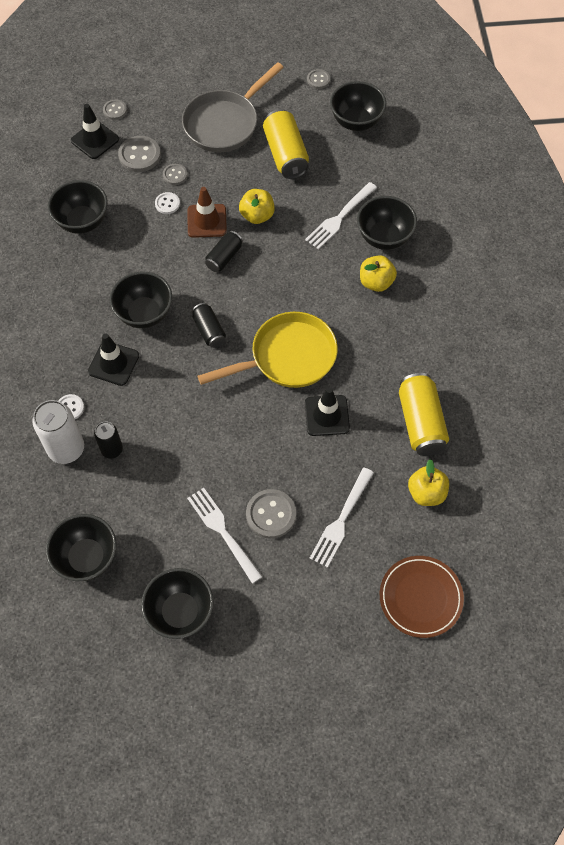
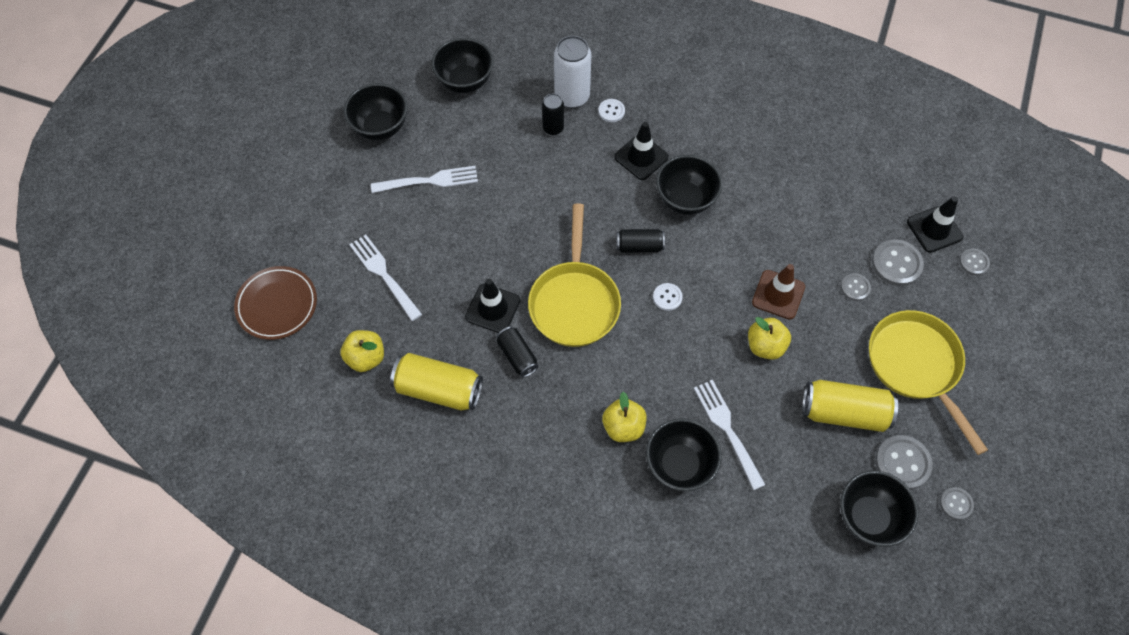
camera: 115 degrees right, 0 degrees up
black bowl [48,180,108,234] -> none
white button [155,192,180,214] -> white button moved to [653,283,683,311]
grey pan [182,62,284,152] -> yellow pan [869,310,988,455]
black can [205,231,243,272] -> black can moved to [497,327,539,377]
grey button [246,489,296,539] -> grey button moved to [875,435,933,490]

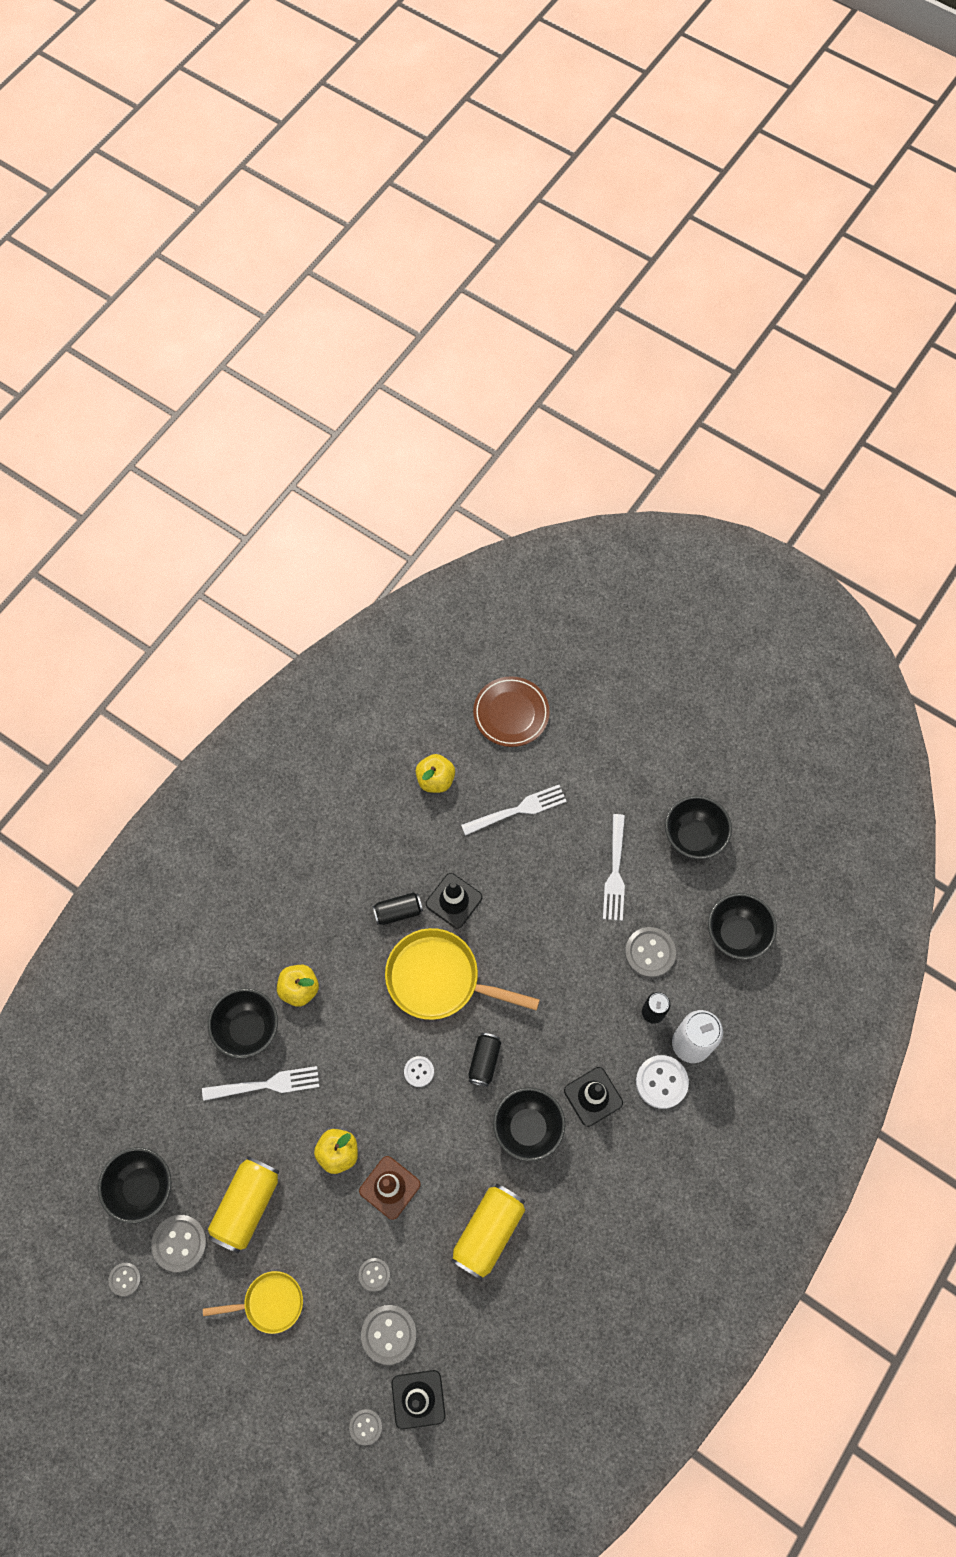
camera: 105 degrees right, 5 degrees up
yellow can [390,353,483,411] -> yellow can moved to [451,1184,525,1281]
white button [598,99,625,122] -> white button [636,1055,689,1109], size x1.73
yellow pan [869,310,988,455] -> yellow pan [203,1271,303,1334], size x0.58
none -> grey button [625,927,676,978]

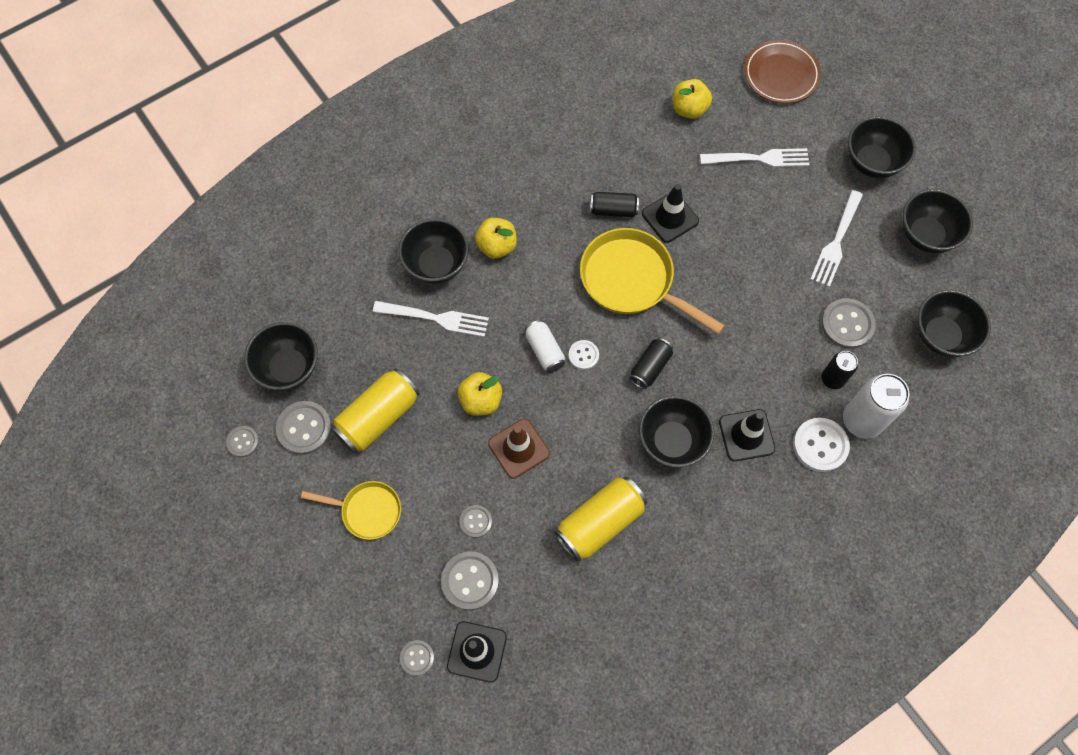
camera: 20 degrees right, 0 degrees up
none -> white can [525,320,565,373]
none -> black bowl [848,116,916,178]

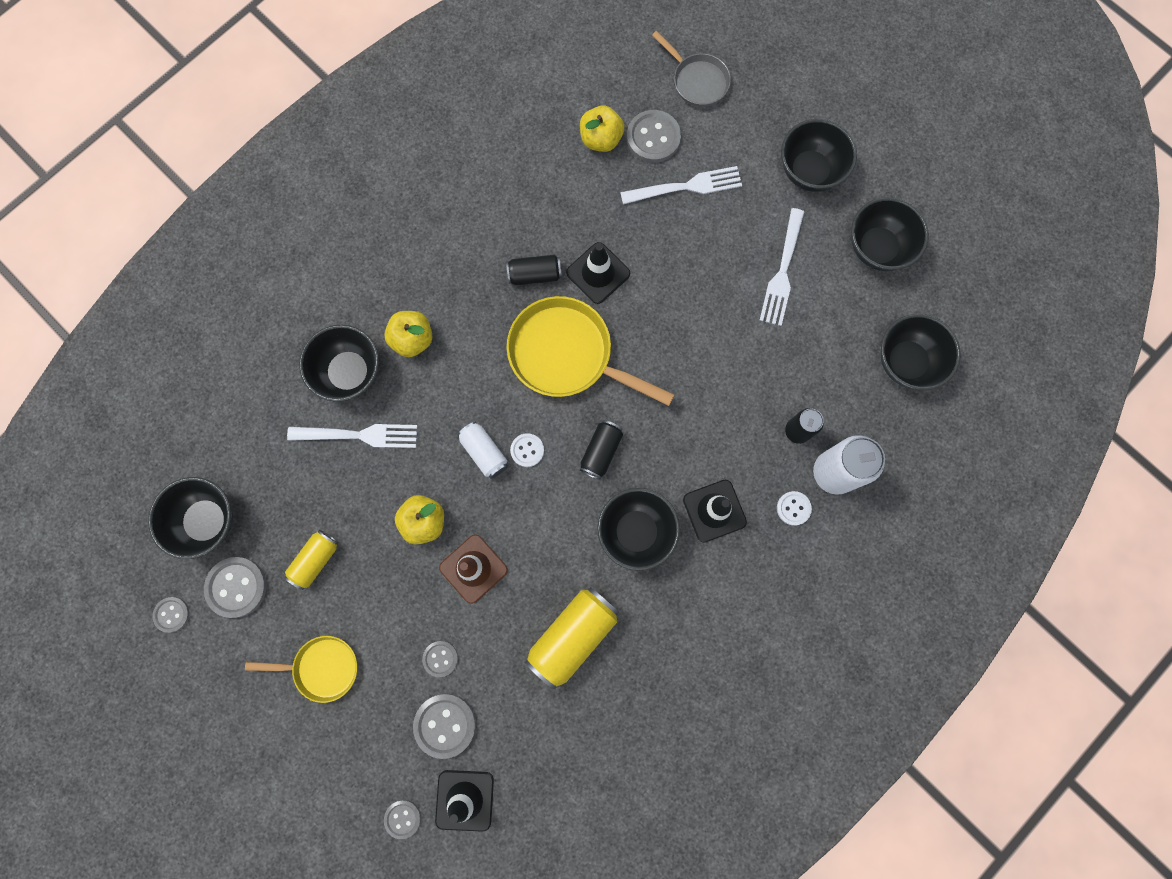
camera: 10 degrees left, 10 degrees up
yellow can [331,368,420,453] -> yellow can [285,530,338,590], size x0.59
brown plate [744,40,821,104] -> grey pan [652,31,731,107]
white button [793,418,850,472] -> white button [777,491,812,526], size x0.58
grey button [821,298,876,349] -> grey button moved to [627,110,681,163]

